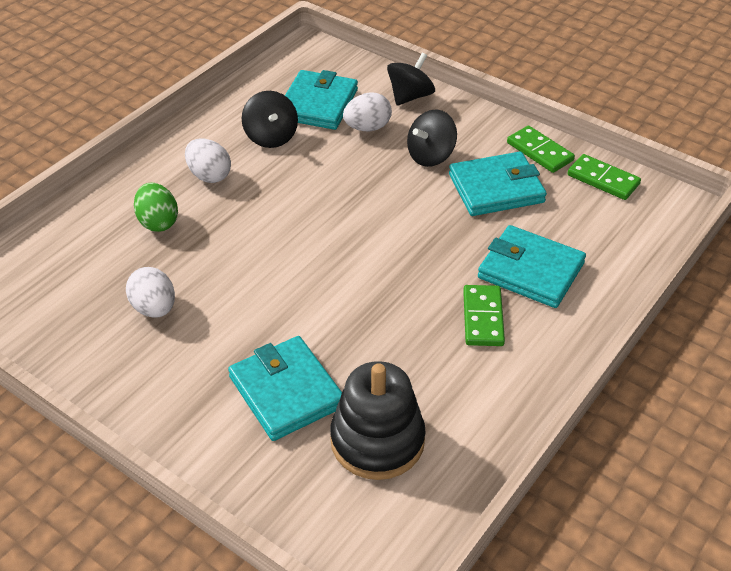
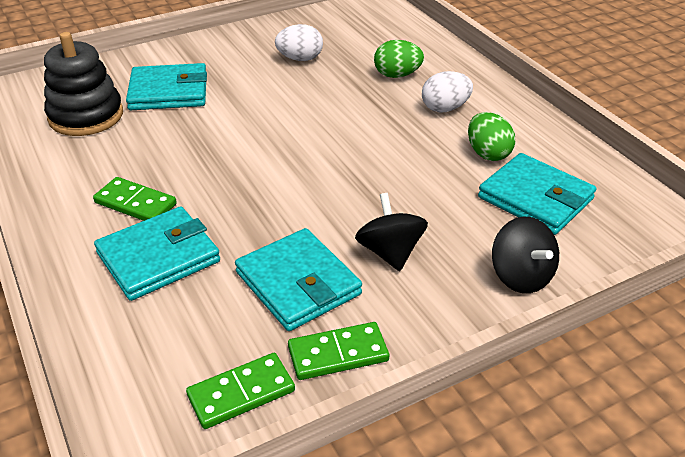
camera: 115 degrees right, 5 degrees down
black spinning top [242,91,298,148] -> green egg [468,112,515,161]
white egg [343,92,392,131] -> none
turquoise wallet [449,152,547,216] -> turquoise wallet turned 45 degrees counterclockwise [235,228,362,331]

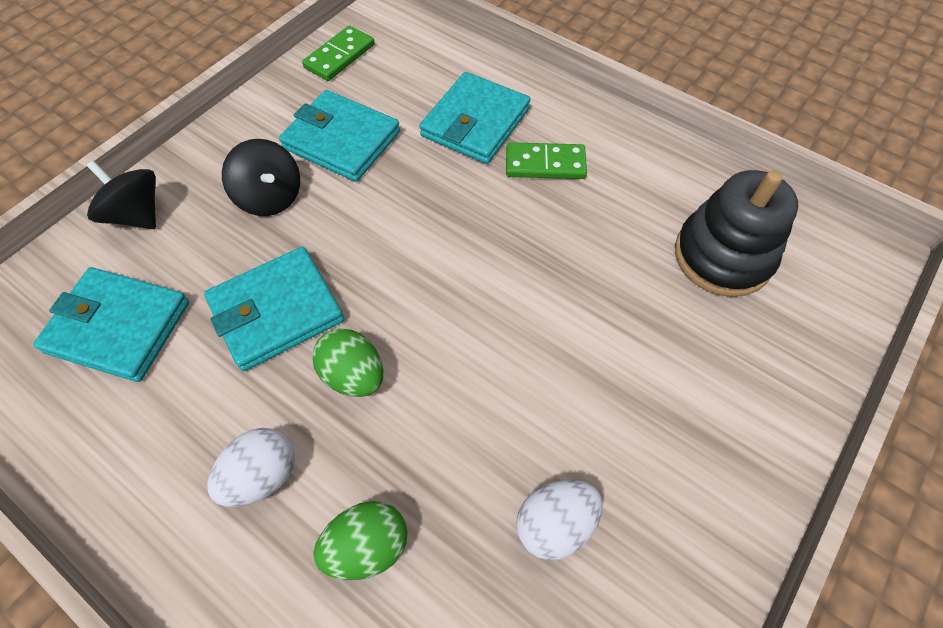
camera: 155 degrees right, 20 degrees up
turquoise wallet [126,63,207,110] -> turquoise wallet moved to [204,247,344,371]
green domino [288,322,389,380] -> none
green egg [468,112,515,161] -> green egg moved to [312,328,383,397]

